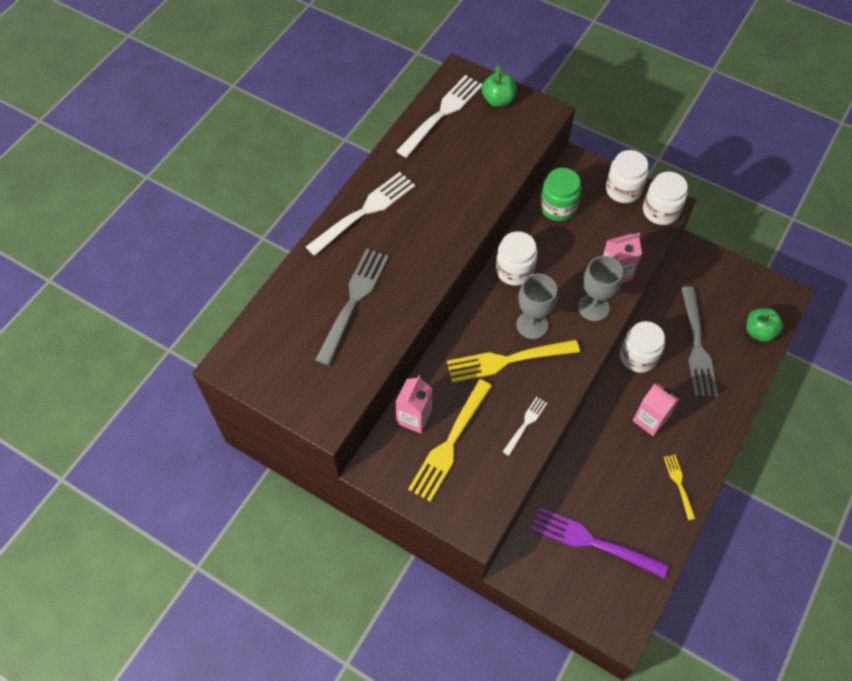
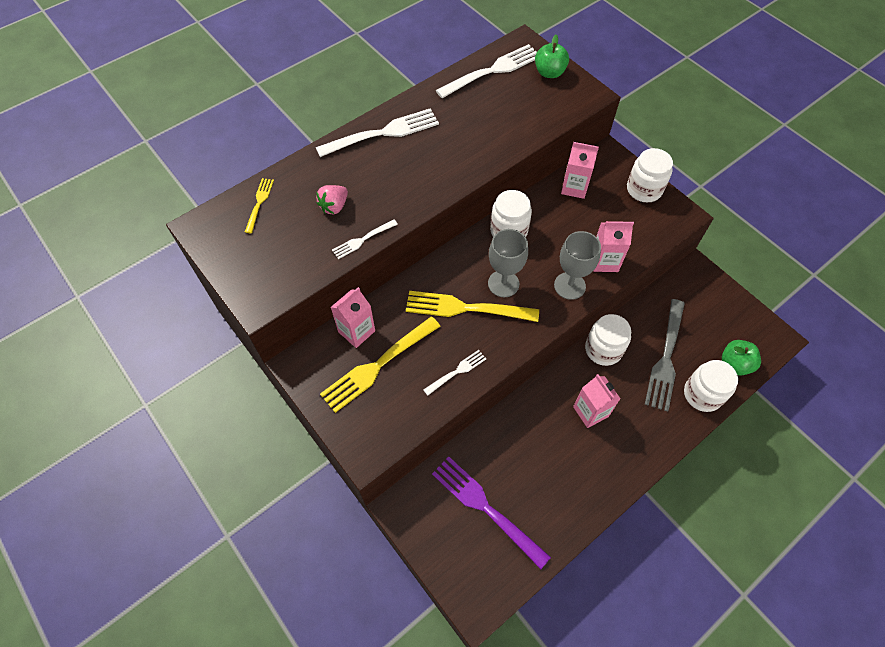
camera: 20 degrees right, 0 degrees up
grey fork [315,249,389,365] -> pink strawberry [316,185,348,214]
green jar [540,168,581,221] -> pink carton [561,142,599,199]
white jar [643,172,688,225] -> white jar moved to [684,360,738,412]
yellow fork [664,455,695,520] -> yellow fork moved to [245,178,274,233]
none -> white fork [332,220,398,259]

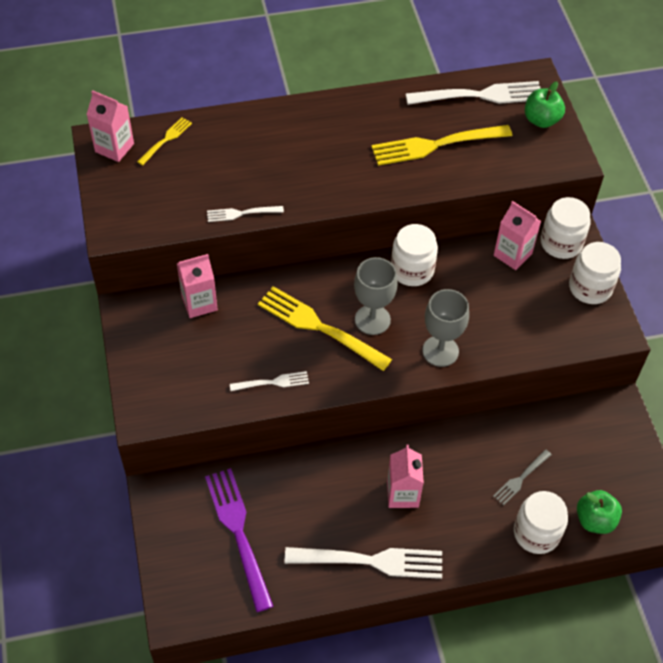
camera: 25 degrees right, 5 degrees down
white fork [316,109,439,157] -> white fork moved to [285,547,442,579]
pink strawberry [316,185,348,214] -> none
yellow fork [320,317,440,413] -> yellow fork moved to [371,125,512,166]
white jar [585,314,631,366] -> white jar moved to [541,197,590,259]
pink carton [593,221,634,272] -> pink carton moved to [86,90,134,162]
grey fork [645,299,685,412] -> grey fork [493,449,552,506], size x0.51

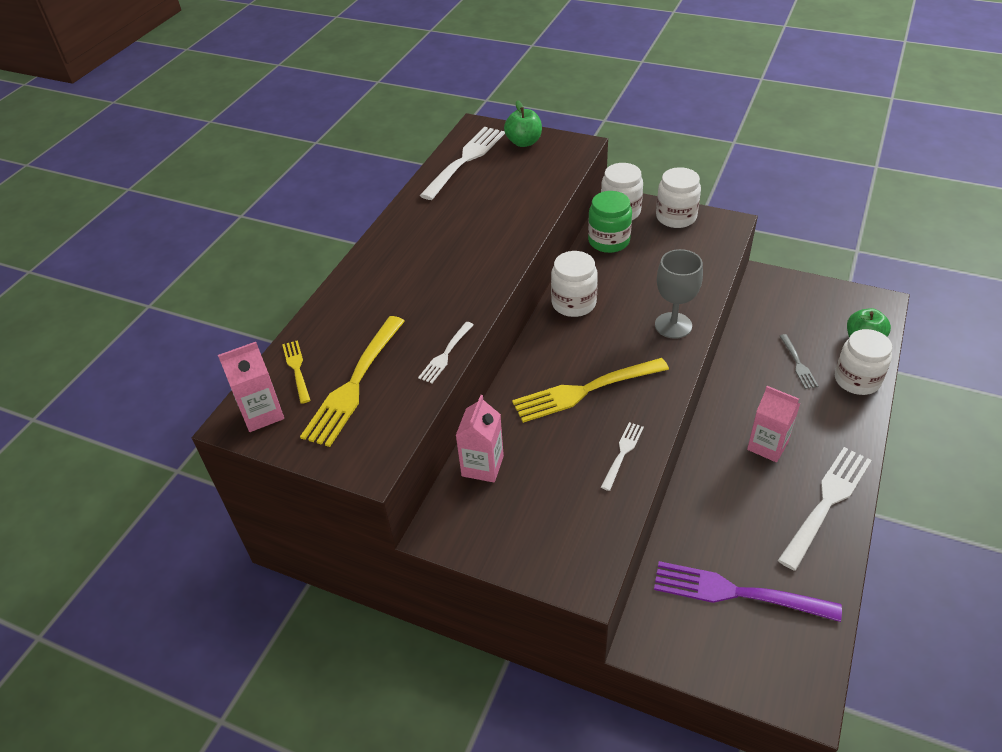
camera: 50 degrees left, 10 degrees down
grey goblet [354,257,398,335] -> none
yellow fork [371,125,512,166] -> yellow fork moved to [300,316,405,447]
pink carton [494,201,541,270] -> green jar [588,191,632,253]

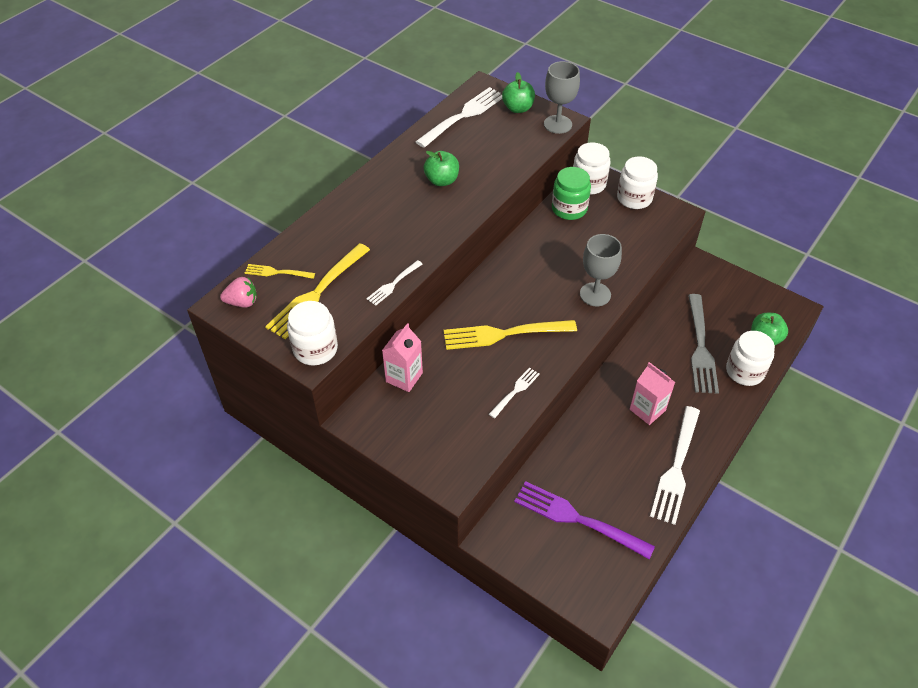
camera: 10 degrees right, 5 degrees up
pink carton [218,342,284,432] -> pink strawberry [220,277,257,308]
yellow fork [282,340,311,404] -> yellow fork turned 75 degrees counterclockwise [245,264,315,279]
white jar [551,251,598,317] -> white jar moved to [287,301,338,365]
white fork [778,447,872,571] -> white fork turned 150 degrees clockwise [650,406,700,525]
grey fork [780,334,818,389] -> grey fork [688,294,719,394], size x1.94
none -> green apple [424,151,459,186]
none -> grey goblet [544,61,580,134]

